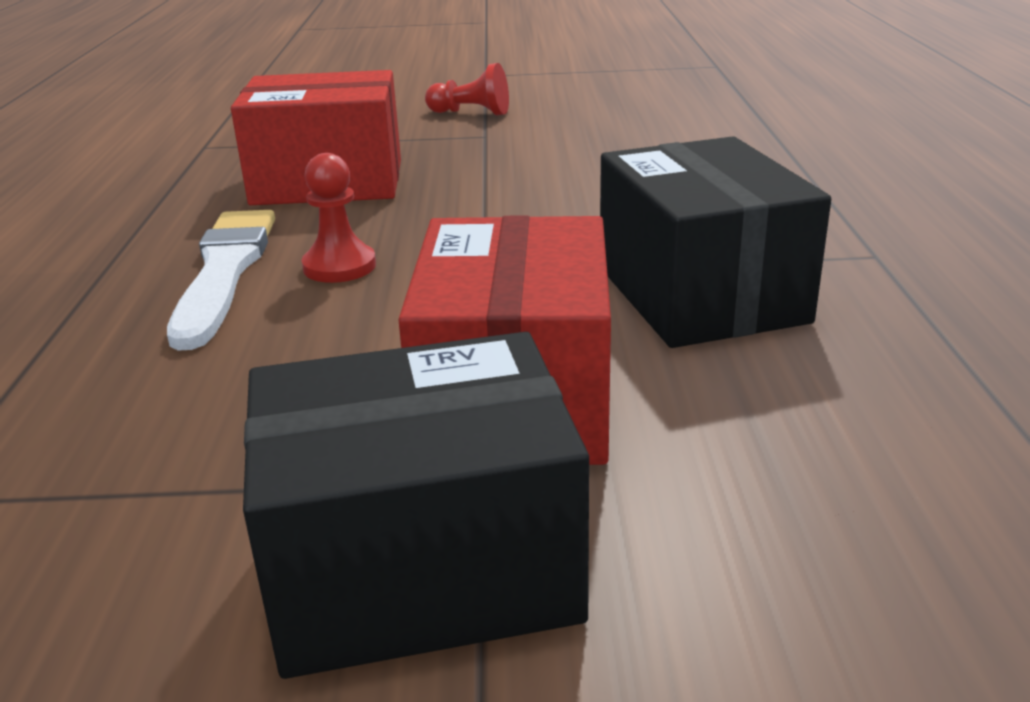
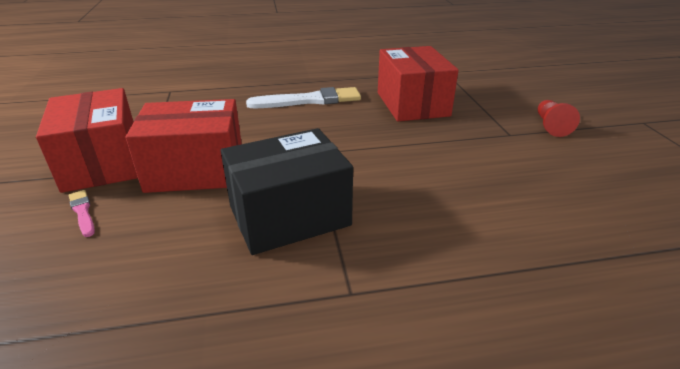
camera: 80 degrees right, 5 degrees up
black box [243,332,589,679] -> red box [36,88,138,193]
red pawn [302,153,376,283] -> none
none -> pink brush [69,190,95,237]

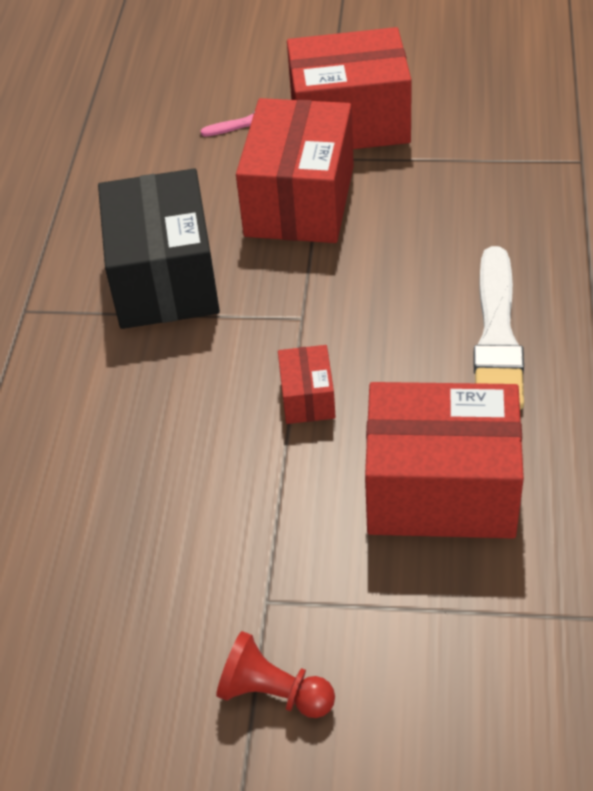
camera: 110 degrees right, 15 degrees up
none -> red box [278,345,336,424]

